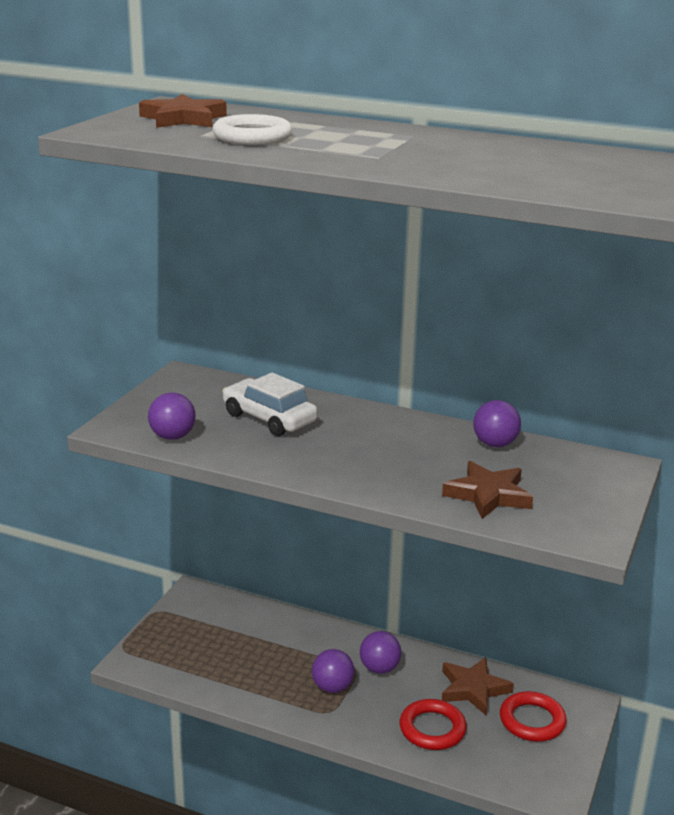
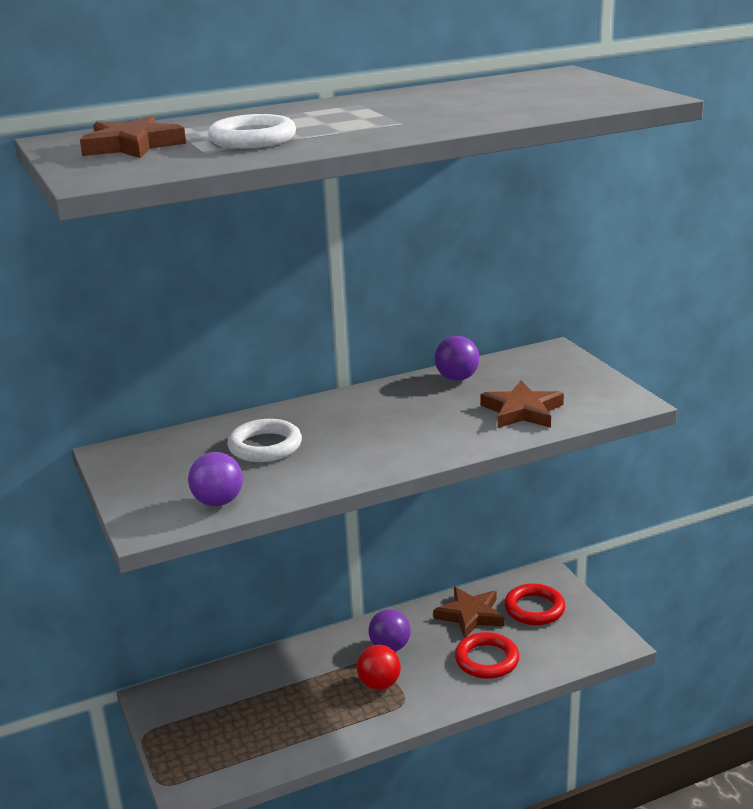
camera: 45 degrees left, 0 degrees up
white car [222,373,318,436] -> white ring [227,419,302,462]
purple ball [312,649,355,693] -> red ball [357,645,401,690]

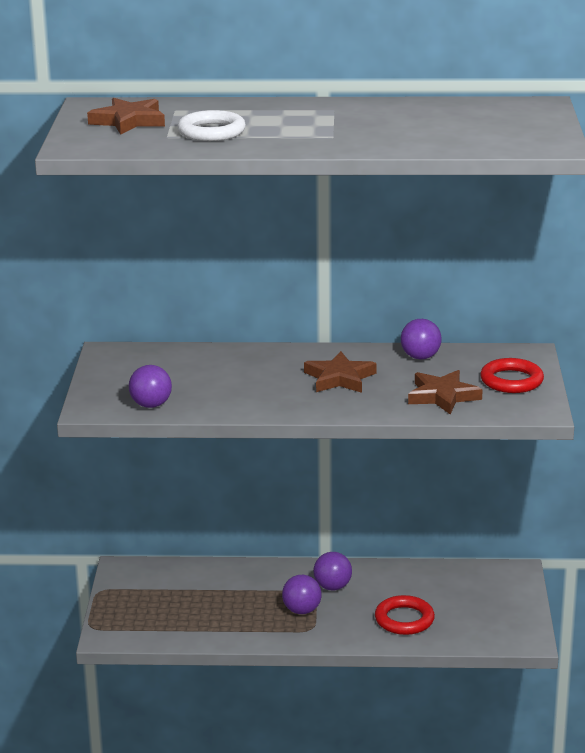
camera: 25 degrees right, 0 degrees up
white ring [227,419,302,462] -> none
red ball [357,645,401,690] -> purple ball [282,575,321,614]
brown star [433,587,505,638] -> brown star moved to [304,351,377,393]
red ring [504,584,565,625] -> red ring moved to [480,358,544,393]

